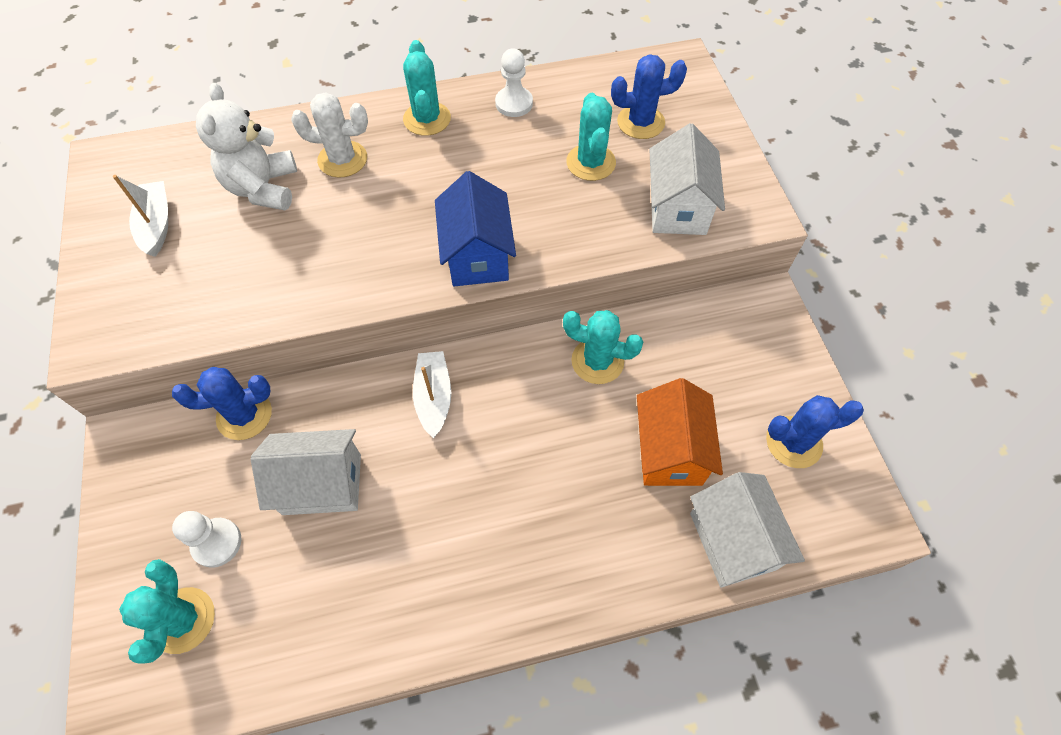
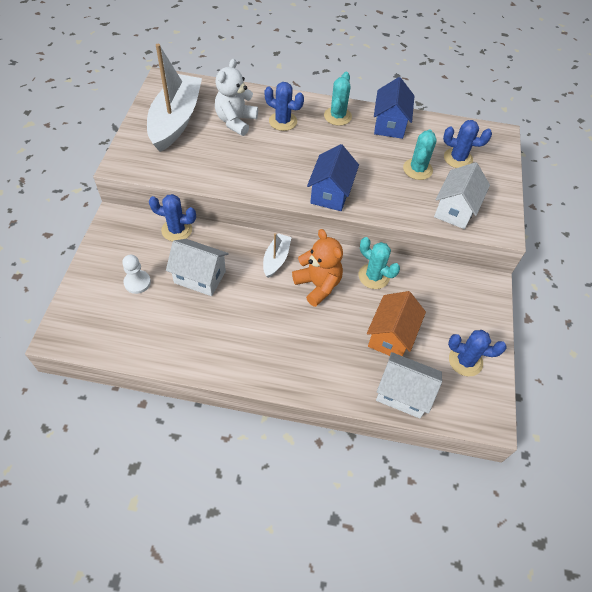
camera: 20 degrees right, 5 degrees down
white boat [113,175,168,257] -> white boat [147,44,202,152], size x2.09
turquoise cactus [119,559,215,664] -> none
white cactus [291,92,368,178] -> blue cactus [264,82,304,131]
white pawn [495,48,533,117] -> blue house [374,77,414,139]
white house [690,472,805,587] -> white house turned 75 degrees counterclockwise [376,352,442,418]
none -> orange teddy bear [292,229,343,307]

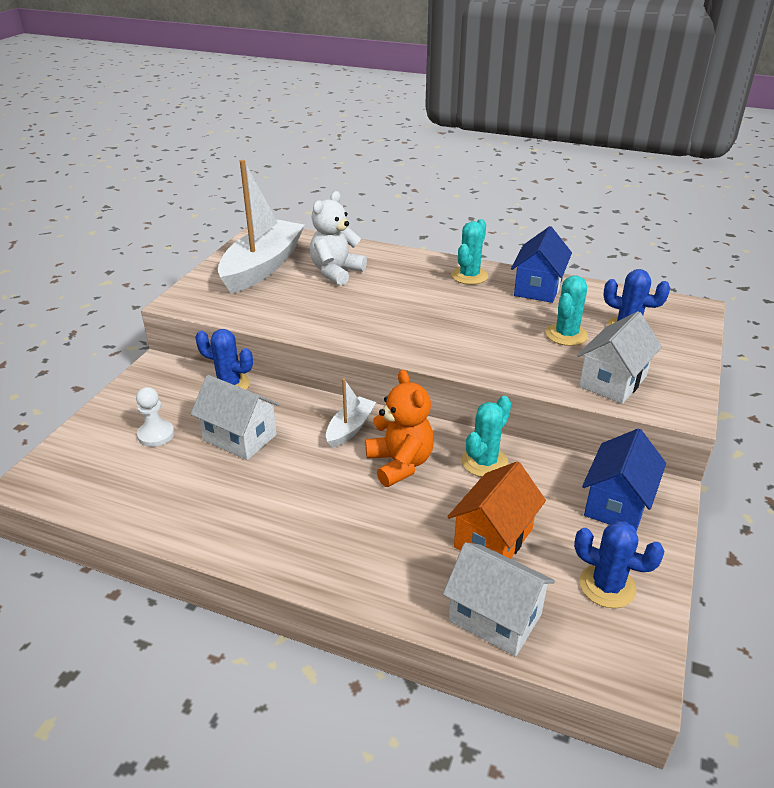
camera: 15 degrees right, 20 degrees down
blue cactus [264,82,304,131] -> none
blue house [307,144,359,211] -> blue house moved to [582,429,666,532]
turquoise cactus [359,237,400,289] -> turquoise cactus turned 75 degrees clockwise [462,396,511,477]

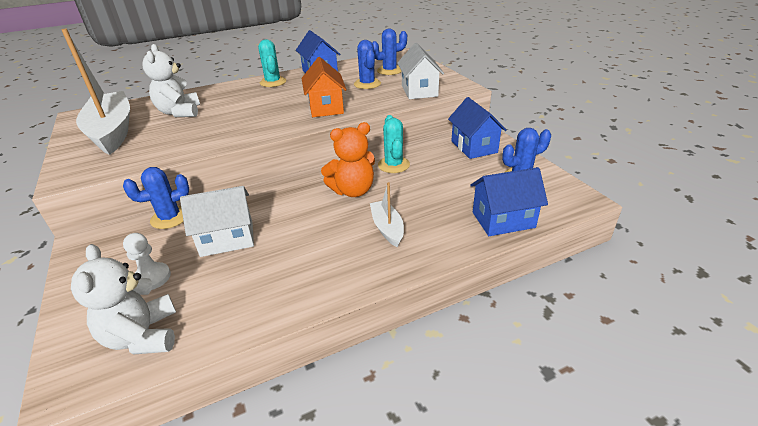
camera: 45 degrees left, 0 degrees up
white boat [326,379,376,448] -> white boat moved to [370,182,404,247]
orange teddy bear [365,370,434,487] -> orange teddy bear turned 135 degrees clockwise [321,122,375,197]
white house [443,542,555,656] -> blue house [470,167,548,236]
orange house [447,461,546,559] -> orange house moved to [302,57,347,117]
turquoise cactus [546,275,588,346] -> blue cactus [354,40,381,89]
none -> white teddy bear [71,244,176,355]

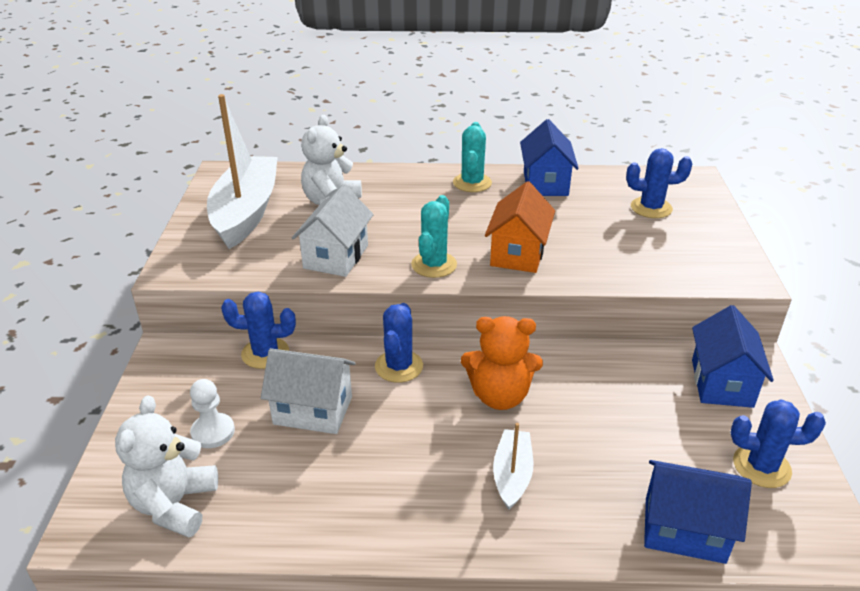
camera: 25 degrees right, 0 degrees up
blue cactus [354,40,381,89] -> blue cactus moved to [375,303,423,383]
turquoise cactus [378,115,410,173] -> turquoise cactus moved to [411,195,457,278]
white house [397,43,444,99] -> white house moved to [292,184,374,277]

